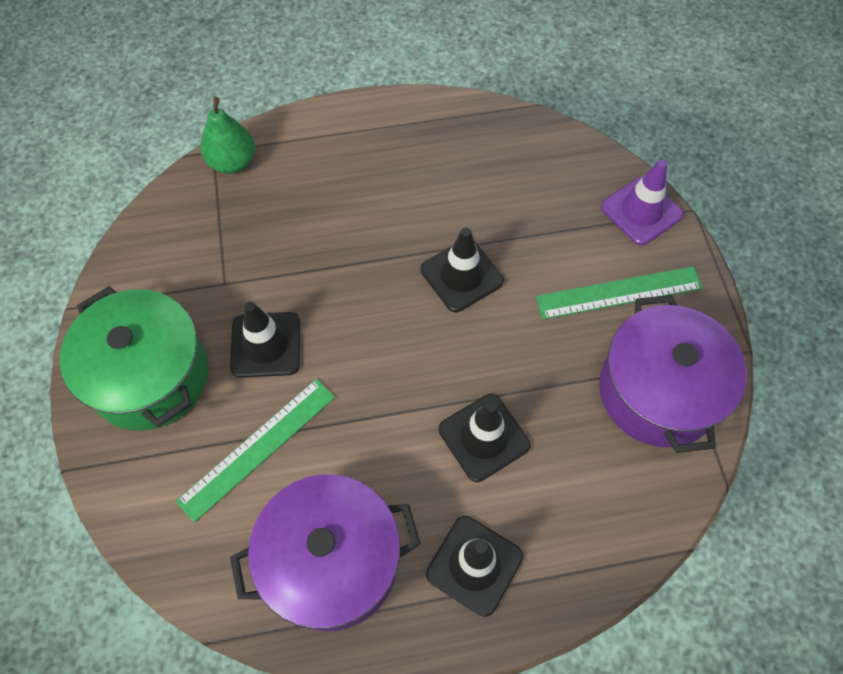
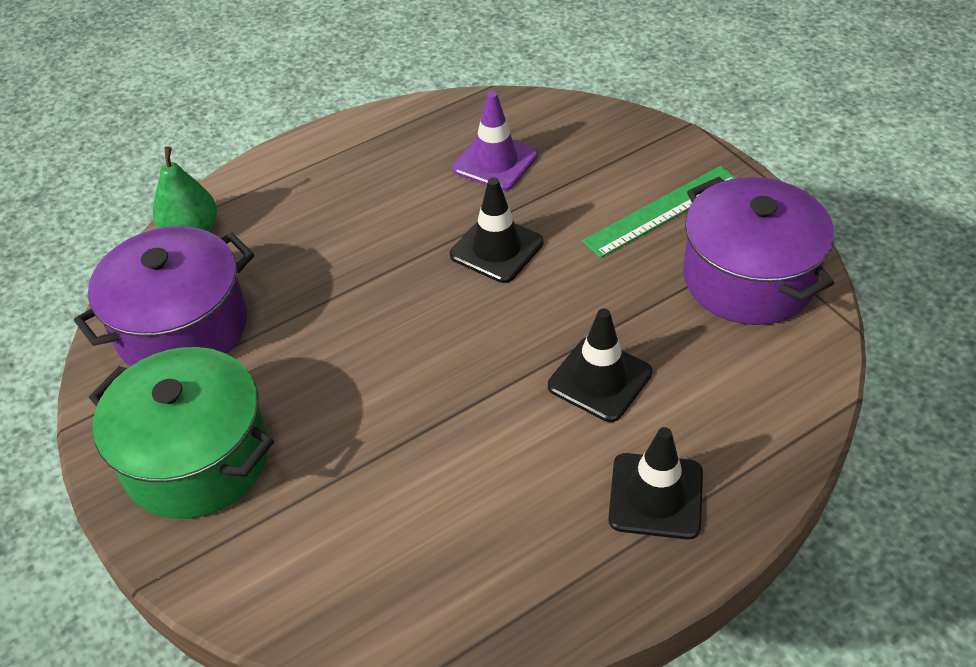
camera: 20 degrees left, 15 degrees down
green ruler [176,379,335,523] -> none
black traffic cone [230,302,300,378] -> none
purple pot [230,474,421,631] -> purple pot moved to [74,226,254,366]
purple traffic cone [601,159,683,246] -> purple traffic cone moved to [452,91,538,191]

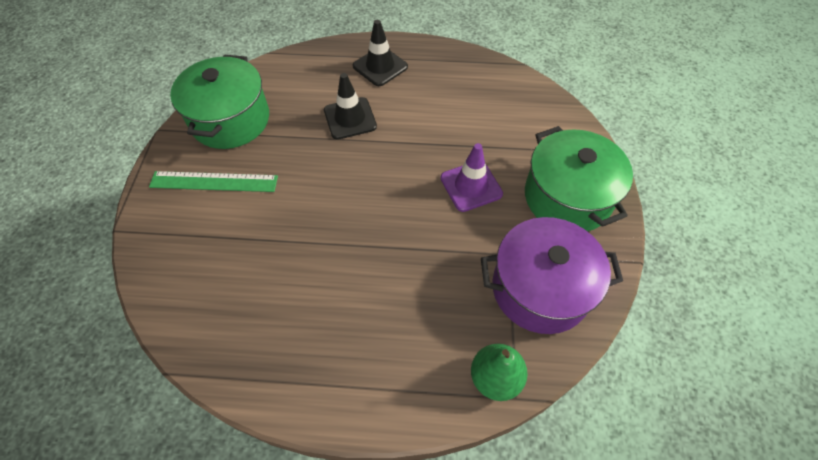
camera: 145 degrees left, 10 degrees up
black traffic cone [450,177,543,283] -> none
purple traffic cone [452,91,538,191] -> purple traffic cone moved to [440,143,503,212]
purple pot [683,177,834,325] -> green pot [170,55,269,149]

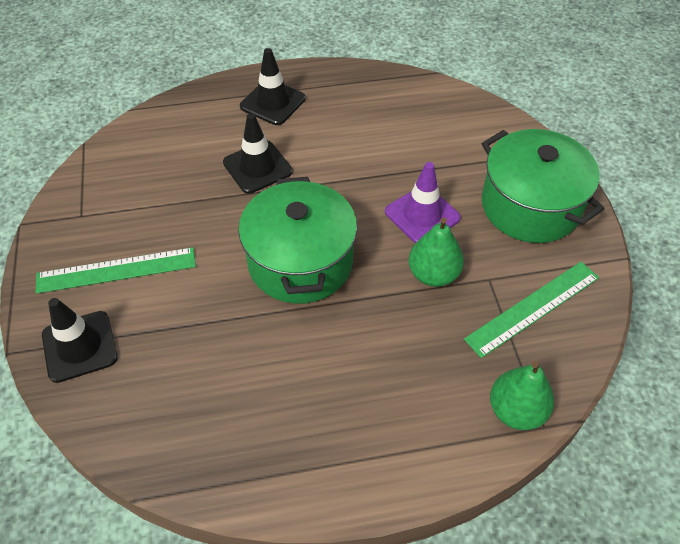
camera: 15 degrees left, 5 degrees down
green pot [170,55,269,149] -> green pot moved to [238,177,357,304]
purple pot [481,217,623,334] -> green ruler [464,262,599,358]
none -> black traffic cone [42,298,117,383]
none -> green pear [408,218,464,287]

